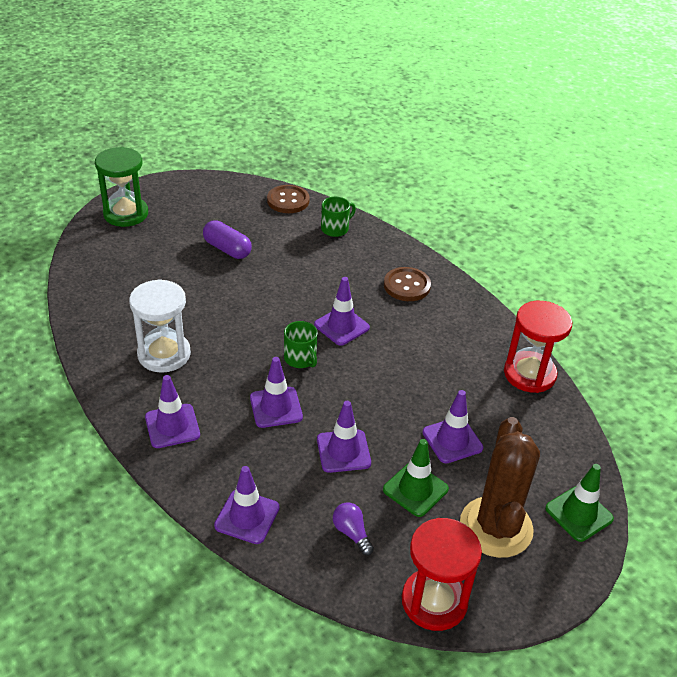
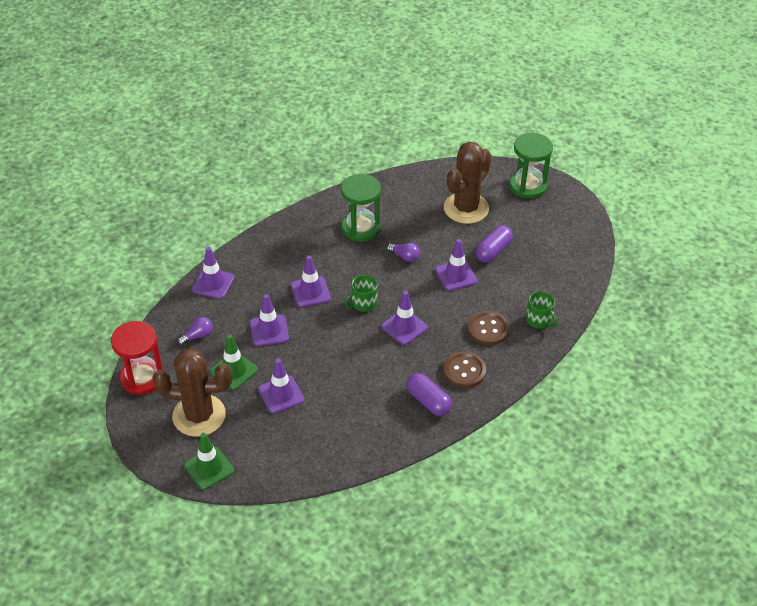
camera: 90 degrees right, 5 degrees up
white hourglass [129,279,191,373] -> green hourglass [341,174,381,242]
purple traffic cone [145,375,200,448] -> purple traffic cone moved to [435,239,477,291]
brown button [267,185,310,213] -> brown button moved to [468,311,509,345]
red hourglass [504,301,572,393] -> none
none -> purple light bulb [387,243,420,262]
none -> purple capsule [407,373,452,416]
none -> brown cactus [444,142,492,224]

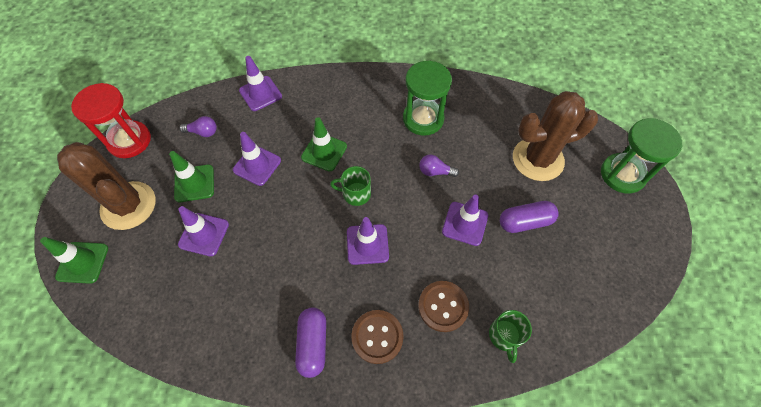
camera: 40 degrees right, 15 degrees up
purple traffic cone [291,255,331,307] -> green traffic cone [301,117,347,172]
purple light bulb [387,243,420,262] -> purple light bulb turned 120 degrees clockwise [419,155,459,177]

